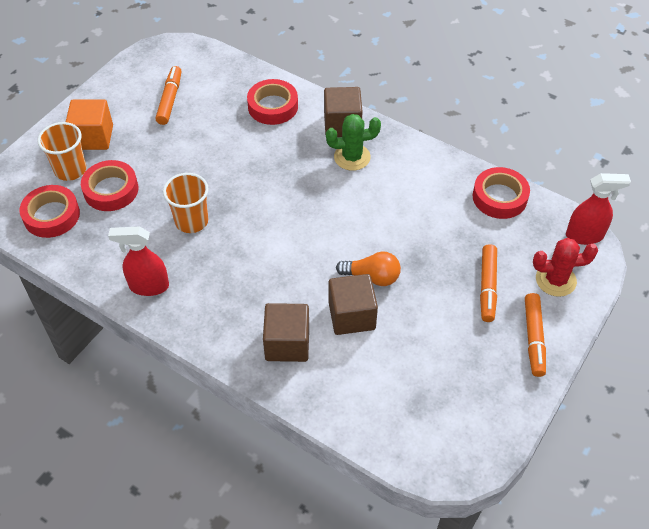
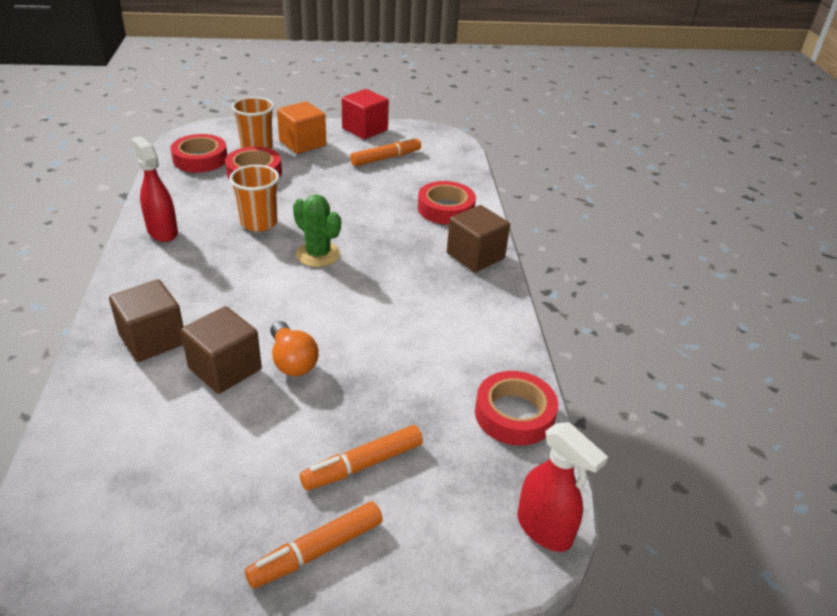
camera: 50 degrees right, 15 degrees down
green cactus [326,114,381,171] -> green cactus moved to [293,195,341,267]
red cactus [533,238,598,297] -> none
none -> red cube [342,89,389,139]

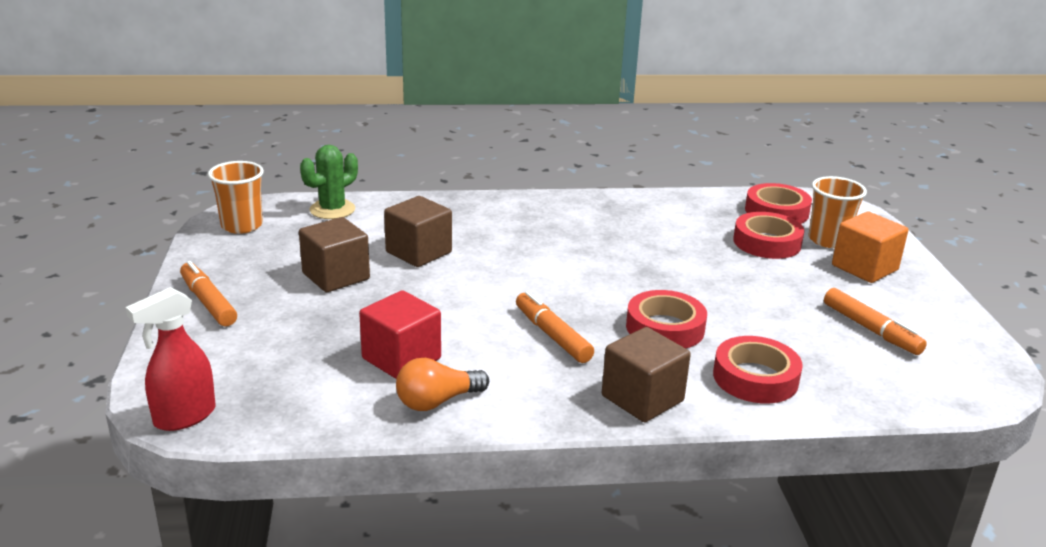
camera: 90 degrees right, 10 degrees down
brown cube [109,279,183,362] -> brown cube moved to [299,217,370,292]
red spray bottle [130,136,178,242] -> none
orange cup [229,165,279,232] -> orange cup moved to [208,161,264,234]
orange light bulb [270,321,319,376] -> orange light bulb moved to [396,358,489,411]
green cactus [293,195,341,267] -> green cactus moved to [300,145,358,219]
orange marker [300,425,423,491] -> orange marker moved to [516,291,594,363]
red cube [342,89,389,139] -> red cube moved to [359,290,441,379]
red tape [475,371,558,446] -> red tape moved to [626,290,707,348]

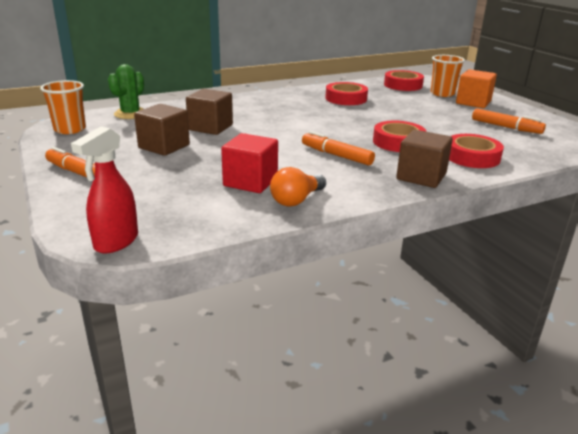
camera: 20 degrees left, 0 degrees up
red tape [733,212,804,259] -> red tape moved to [325,82,368,105]

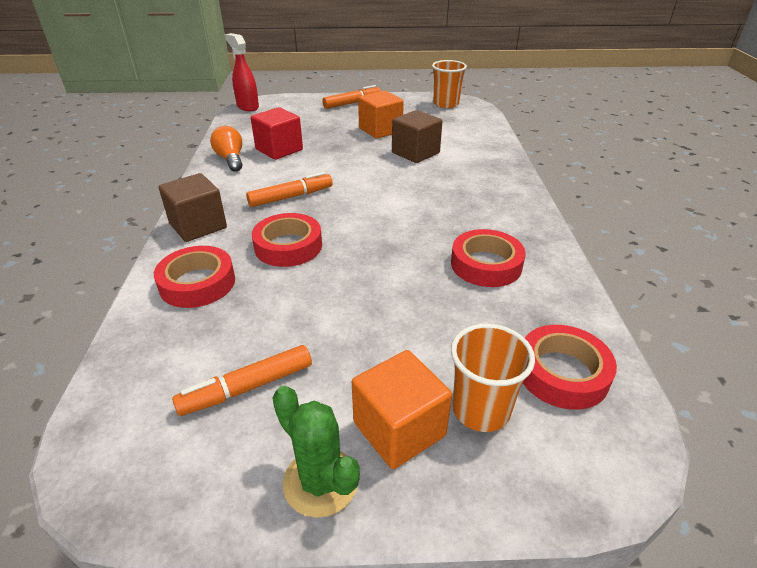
camera: 115 degrees right, 10 degrees up
green cactus [108,64,144,119] -> green cactus moved to [272,386,360,518]
brown cube [134,104,190,156] -> orange cube [358,91,404,139]

